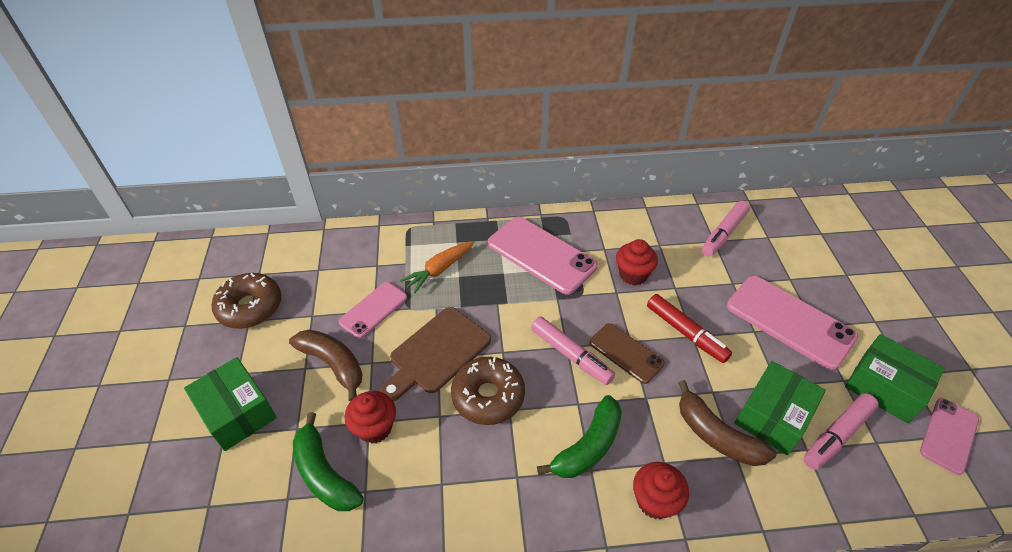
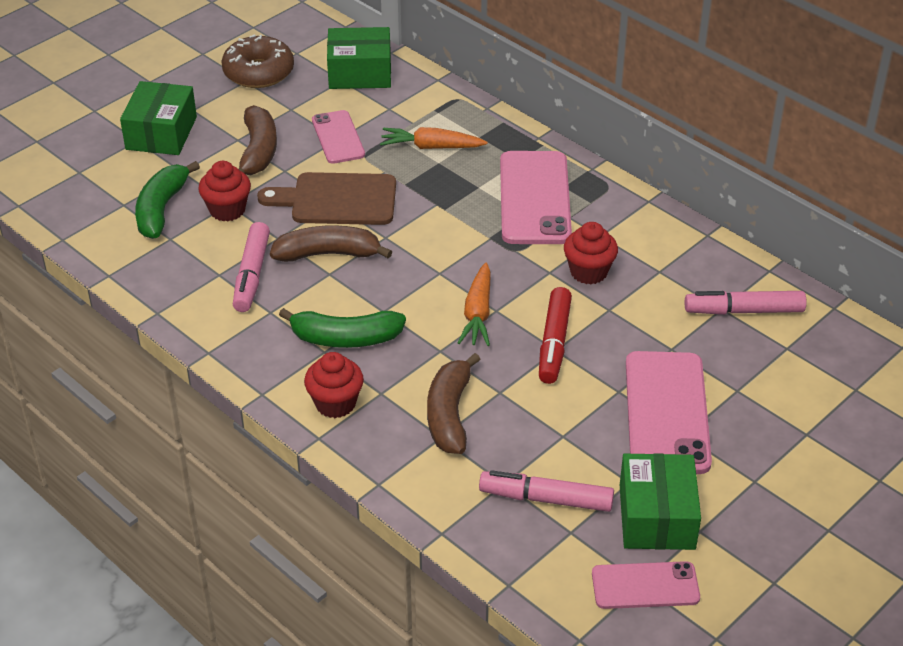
camera: 50 degrees right, 5 degrees down
pink phone [338,282,407,339] -> pink phone turned 75 degrees clockwise [312,110,365,164]
brown donut [451,357,525,425] -> brown banana [270,225,392,262]
pink marker [531,316,615,385] -> pink marker moved to [233,222,270,312]
brown phone [589,323,665,384] -> orange carrot [458,263,491,346]
green box [735,361,826,455] -> green box moved to [327,27,391,89]

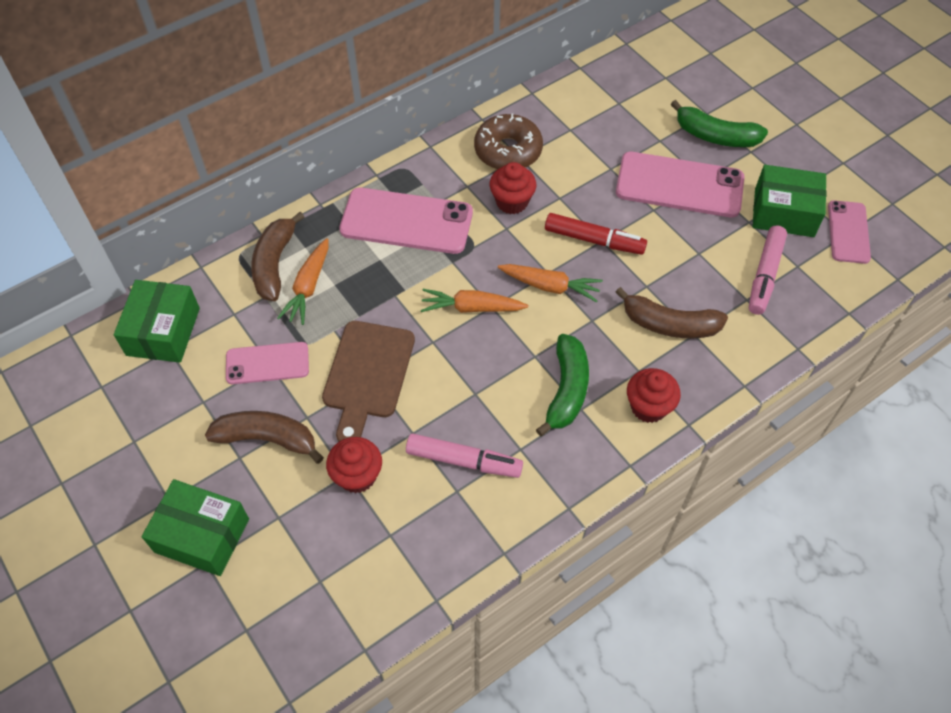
camera: 80 degrees left, 15 degrees up
green banana [135,161,200,239] -> green banana moved to [671,100,768,147]
brown donut [221,34,294,88] -> brown donut moved to [474,113,543,170]
brown banana [270,225,392,262] -> brown banana moved to [251,212,304,301]
pink marker [685,291,807,315] -> none
none -> orange carrot [421,289,528,313]

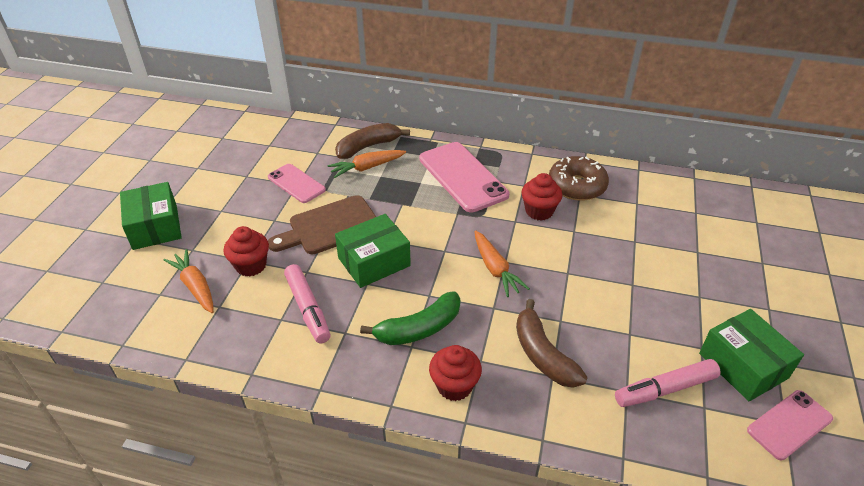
camera: 50 degrees right, 15 degrees down
green box [114,280,200,363] -> green box moved to [335,214,411,288]
brown banana [205,411,324,464] -> none
orange carrot [421,289,528,313] -> orange carrot moved to [163,249,214,313]
red marker [545,213,647,255] -> none
pink phone [616,152,744,218] -> none
green banana [671,100,768,147] -> none

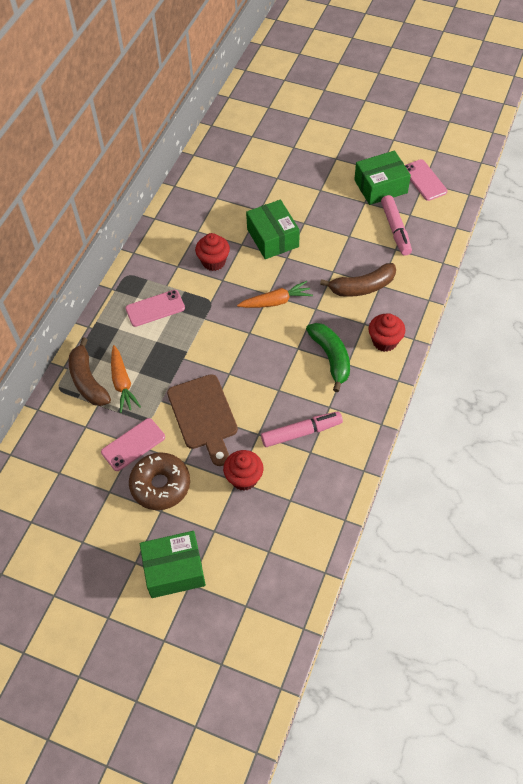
camera: 80 degrees left, 15 degrees up
orange carrot [163,249,214,313] -> none
green box [335,214,411,288] -> green box moved to [246,200,300,259]
pink phone [419,142,509,213] -> pink phone [126,290,185,327], size x0.59
brown donut [549,156,609,201] -> brown donut moved to [129,452,190,510]

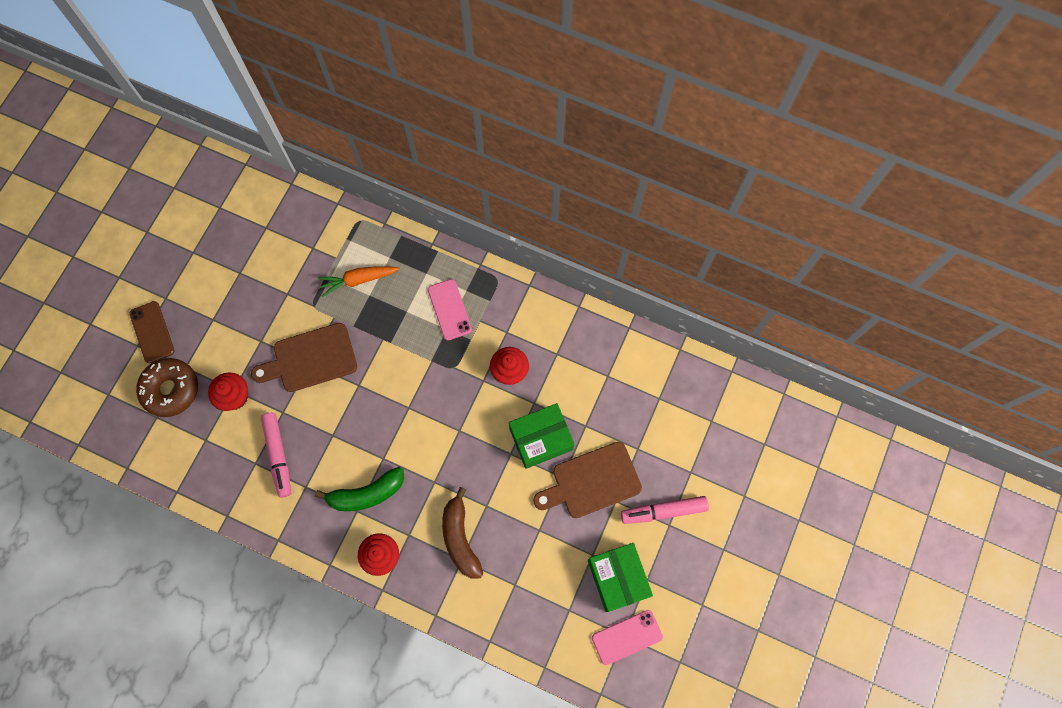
camera: 90 degrees right, 15 degrees up
brown banana [69,337,111,406] -> none
pink phone [101,418,165,471] -> none
brown donut [129,452,190,510] -> brown donut moved to [136,358,198,417]
green box [140,531,206,598] -> brown phone [129,301,174,363]
orange carrot [237,281,313,308] -> none
pink marker [381,195,412,256] -> pink marker moved to [621,496,709,524]
none -> brown cutting board [533,442,642,518]

